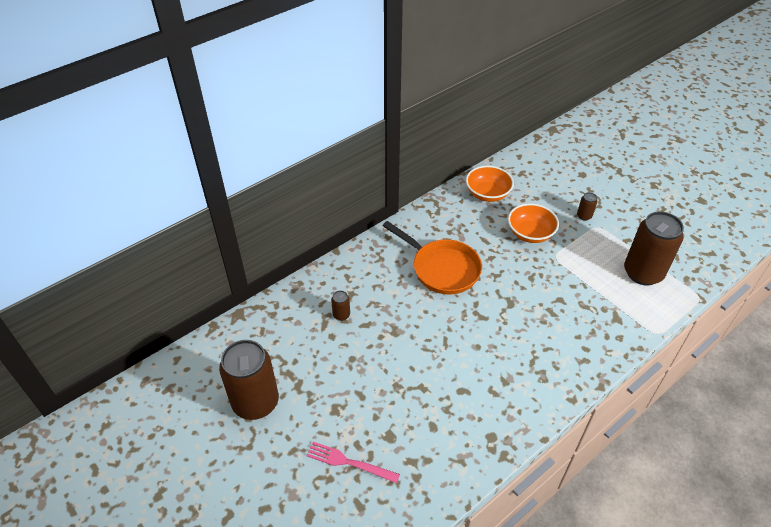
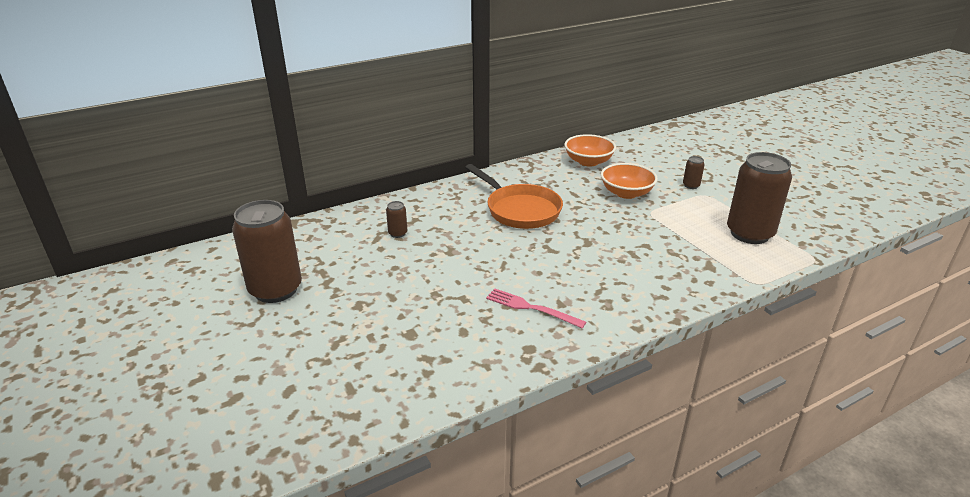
camera: 10 degrees right, 15 degrees down
pink fork [306,442,400,483] -> pink fork moved to [486,288,586,328]

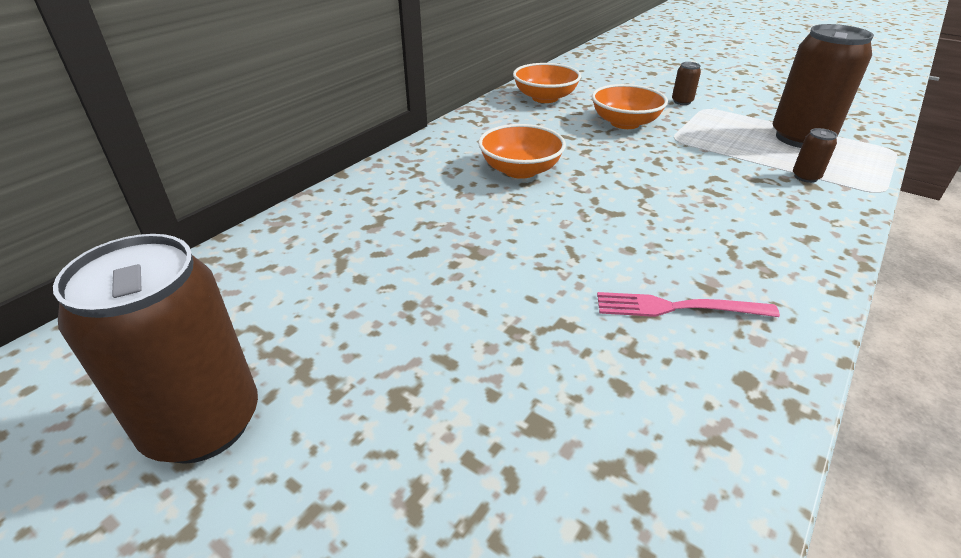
camera: 25 degrees left, 5 degrees up
brown can [386,201,408,238] -> brown can moved to [793,128,838,183]
orange pan [465,164,563,229] -> orange bowl [478,124,566,179]

